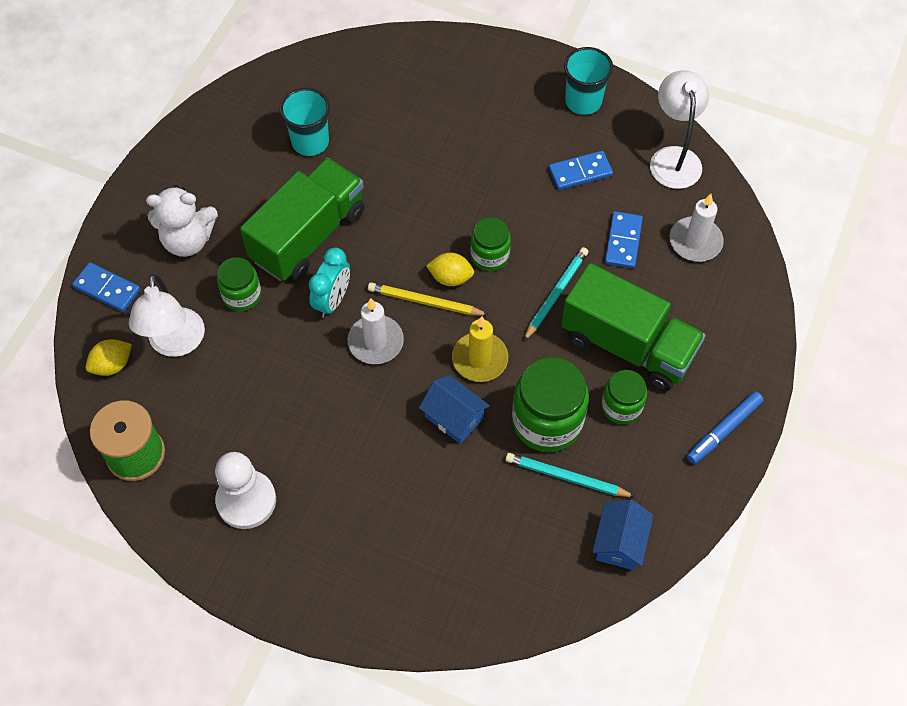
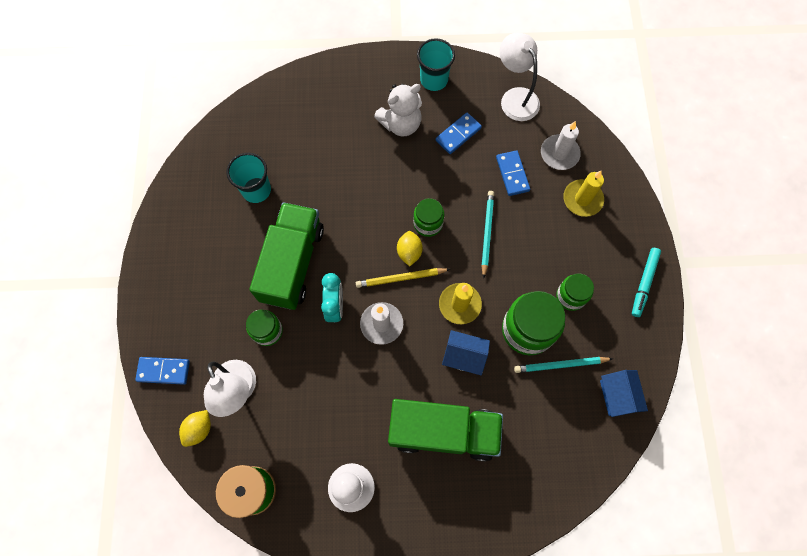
camera: 25 degrees left, 10 degrees up
white teddy bear [146,185,218,257] -> white teddy bear moved to [374,84,422,136]
yellow lemon [426,253,474,286] -> yellow lemon turned 75 degrees counterclockwise [397,231,423,266]
green truck [561,263,706,391] -> green truck moved to [388,399,503,461]
blue marker [687,391,764,464] -> turquoise marker [632,248,661,317]
none -> yellow candle [563,171,604,217]

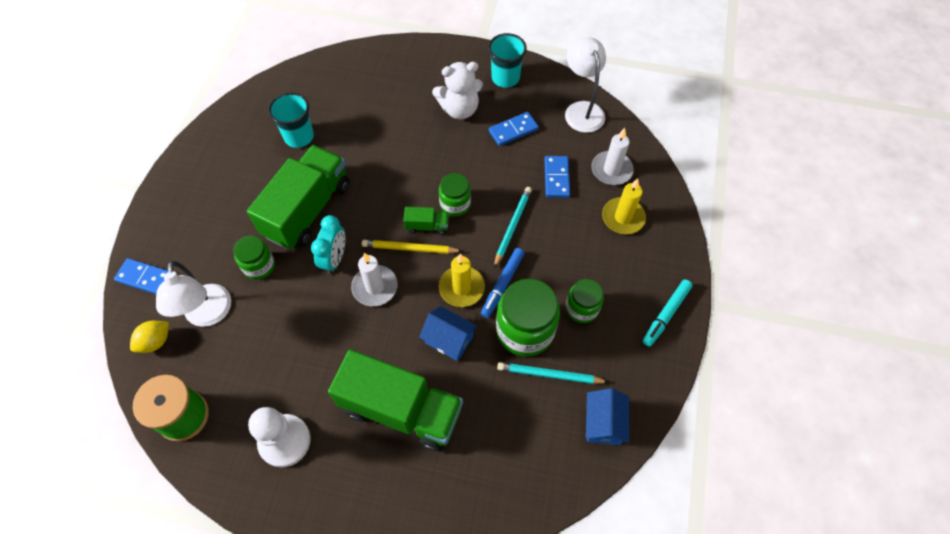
camera: 15 degrees right, 10 degrees down
yellow lemon [397,231,423,266] -> green truck [403,207,449,235]
none -> blue marker [481,248,525,318]

